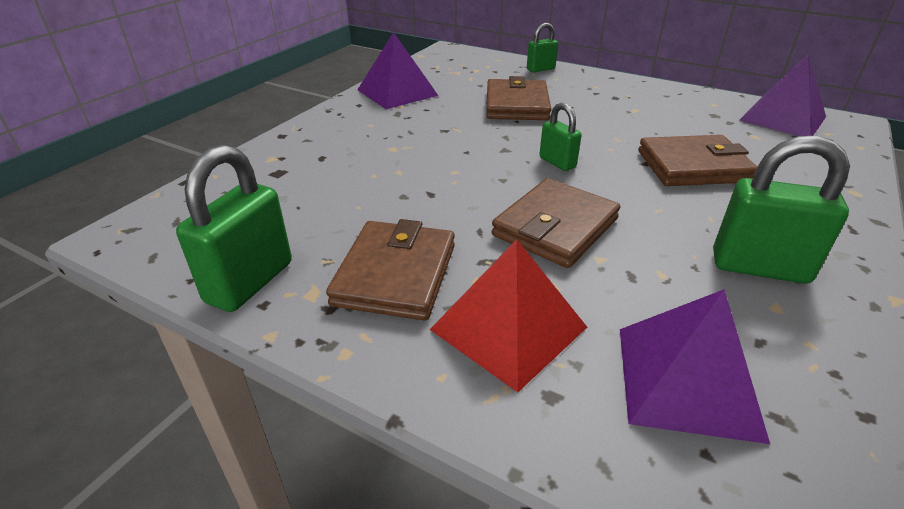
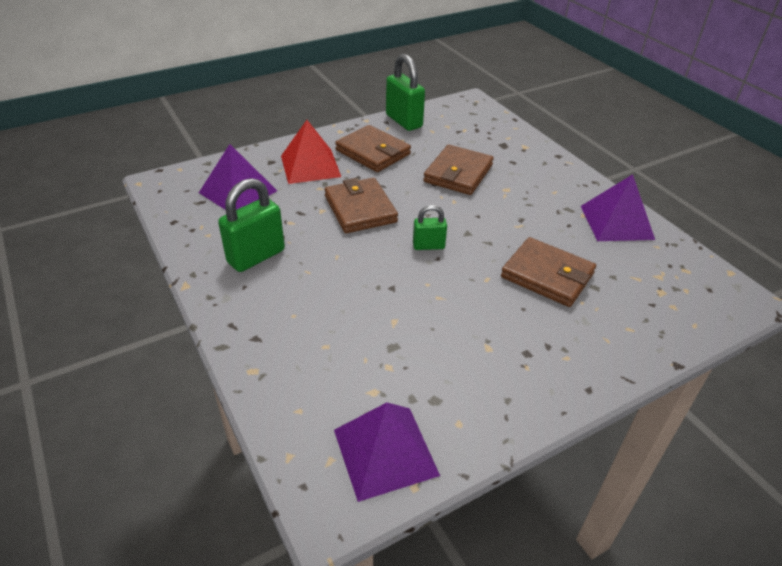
camera: 120 degrees right, 5 degrees up
green padlock [527,23,558,72] -> none
brown wallet [638,135,757,186] -> brown wallet moved to [423,145,494,195]

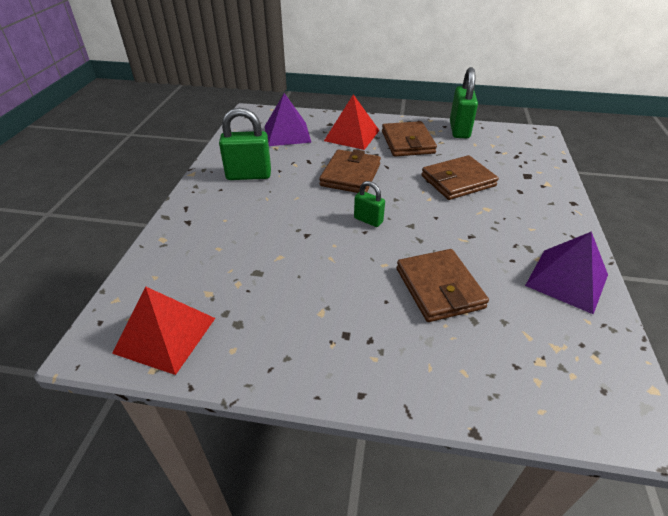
camera: 40 degrees right, 0 degrees up
purple pyramid [334,402,440,502] -> red pyramid [112,286,215,375]

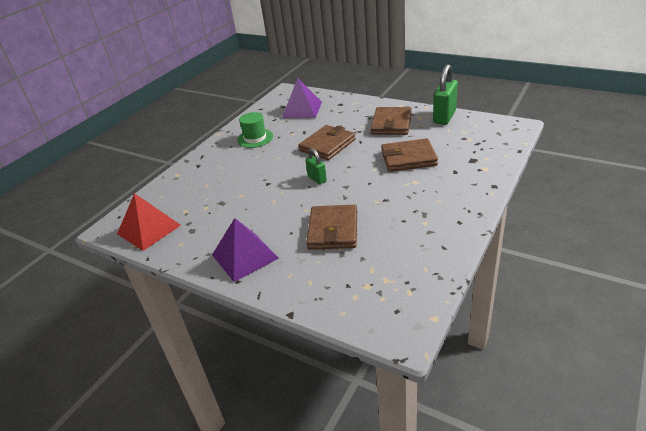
camera: 25 degrees right, 5 degrees down
green padlock [219,108,271,180] -> green hat [237,112,273,148]
red pyramid [324,94,380,150] -> none
purple pyramid [525,231,608,314] -> purple pyramid moved to [212,218,279,282]

